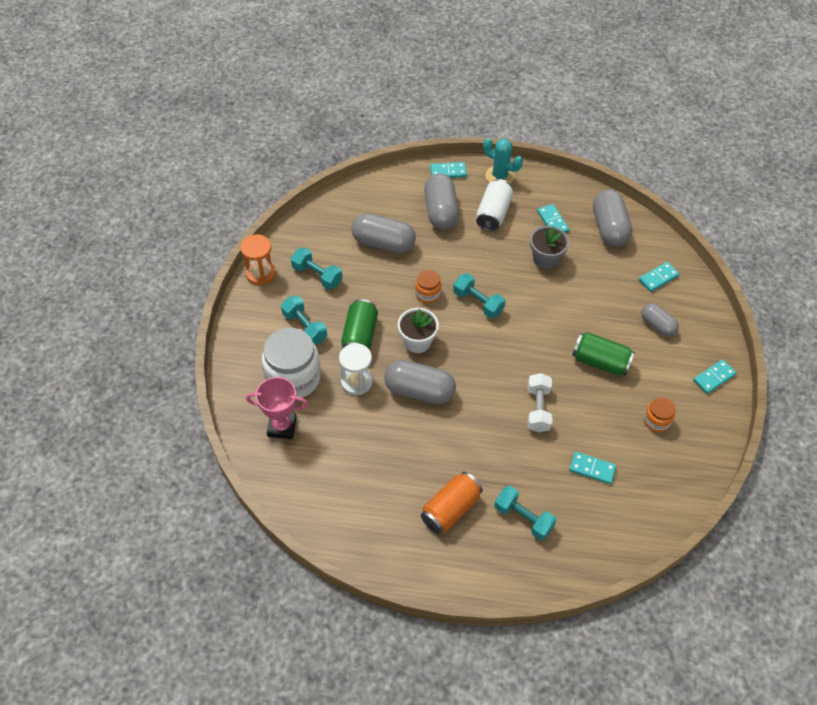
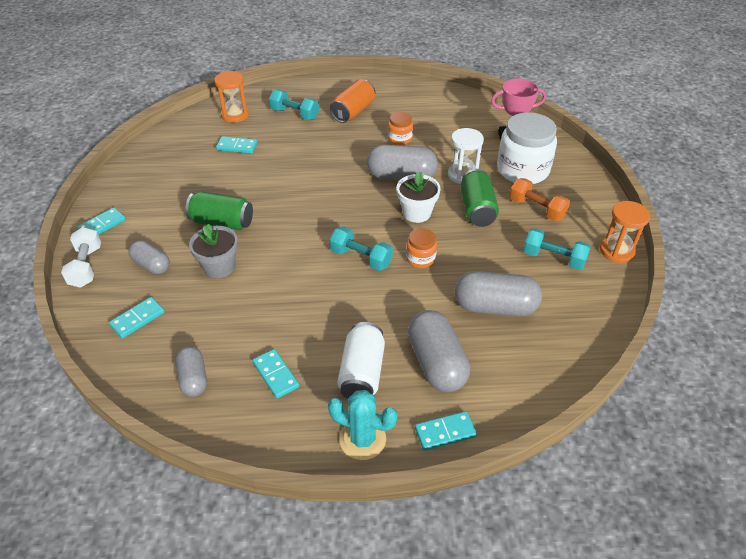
camera: 170 degrees right, 10 degrees down
turquoise dumbbell [281,296,327,345] -> orange dumbbell [509,178,570,221]
white dumbbell [528,373,552,433] -> white dumbbell moved to [61,227,101,288]
grey flower pot [530,226,569,269] -> grey flower pot moved to [189,224,238,278]
grey capsule [593,190,632,247] -> grey capsule [175,346,207,397], size x0.60
orange jar [644,397,676,432] -> orange jar moved to [388,112,413,145]
none -> orange hourglass [214,71,249,123]

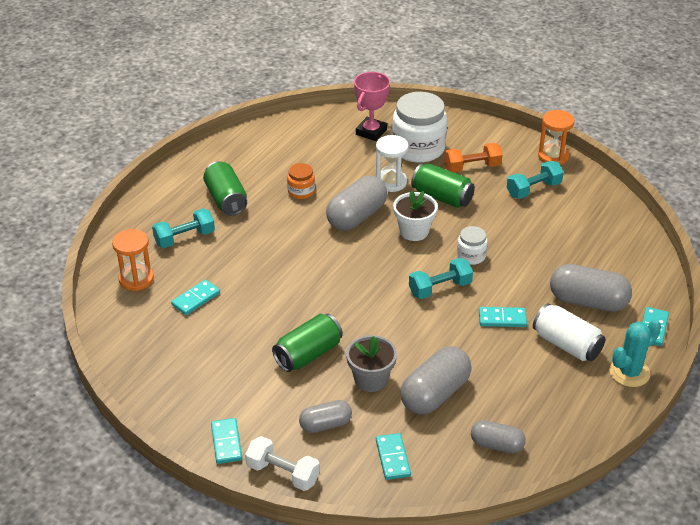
camera: 55 degrees left, 5 degrees down
turquoise domino [252,349,299,398] -> turquoise domino moved to [479,307,527,327]
orange can [330,79,375,123] -> green can [203,161,247,216]
orange jar [406,228,437,268] -> white jar [457,226,487,265]
grey capsule [455,271,542,316] -> grey capsule moved to [400,346,472,415]

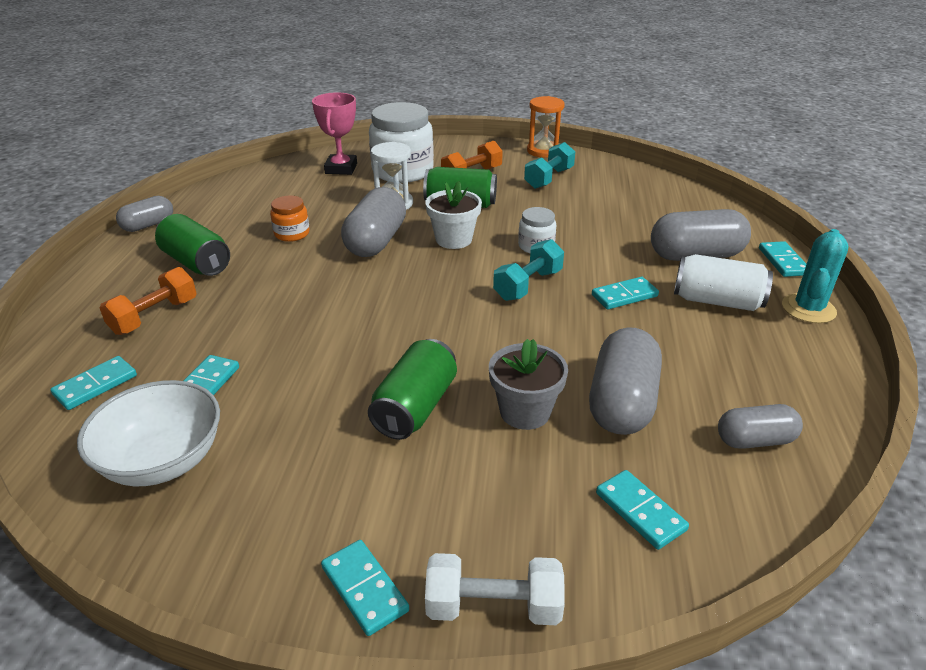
camera: 25 degrees left, 5 degrees down
orange hourglass [112,229,154,291] -> turquoise domino [50,356,137,410]
turquoise dumbbell [152,208,215,248] -> orange dumbbell [99,267,197,335]
grey capsule [299,400,352,433] -> grey capsule moved to [116,196,173,232]
none -> white bowl [77,380,220,486]

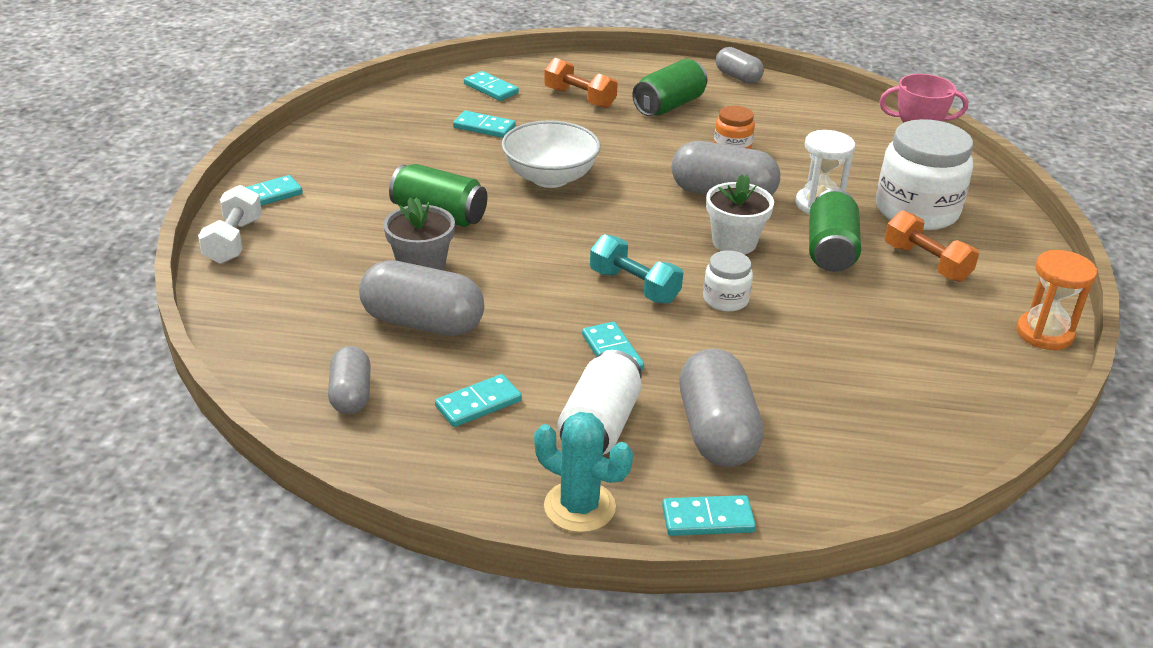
camera: 90 degrees right, 0 degrees up
white bowl [77,380,220,486] -> white bowl moved to [502,120,601,188]
turquoise dumbbell [524,142,575,189] -> none
turquoise domino [596,470,689,550] -> turquoise domino moved to [435,374,522,427]

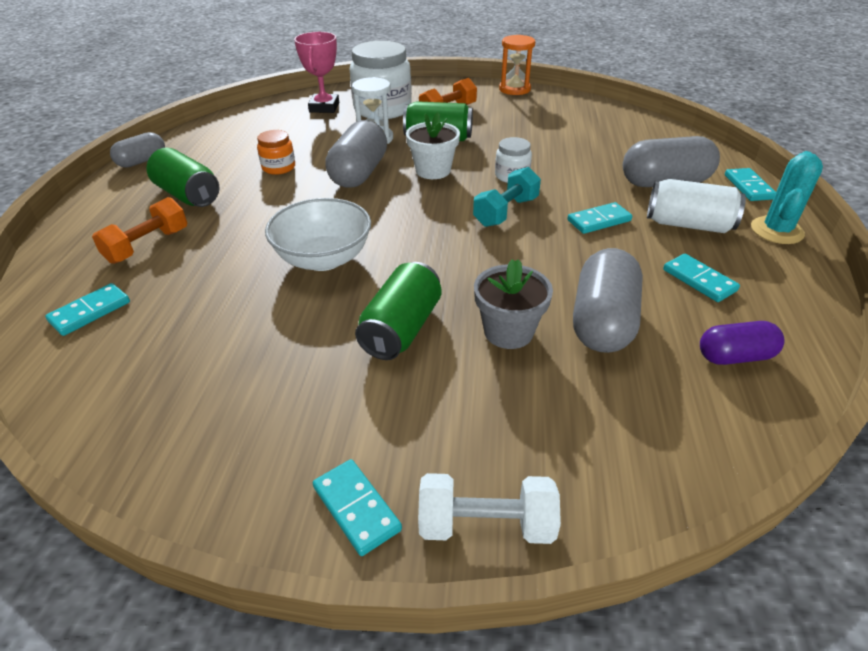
camera: 90 degrees left, 5 degrees up
grey capsule [328,346,371,414] -> purple capsule [700,321,785,365]
turquoise domino [453,111,515,138] -> none

